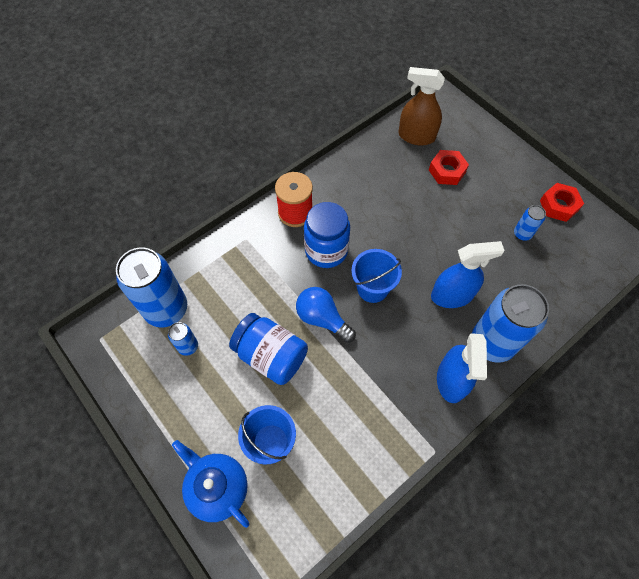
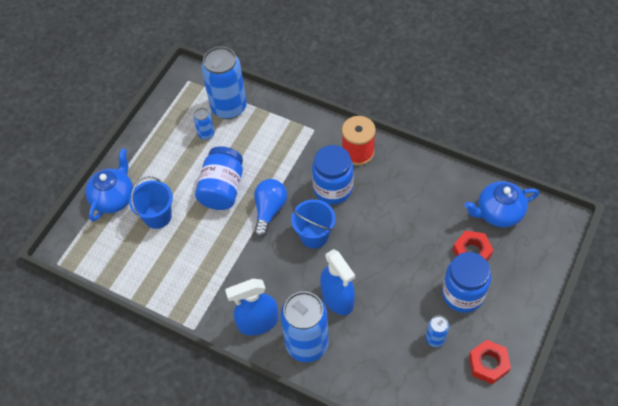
camera: 70 degrees right, 5 degrees down
brown spray bottle [398,67,445,146] -> blue teapot [464,181,539,227]
none -> blue jar [442,252,491,313]

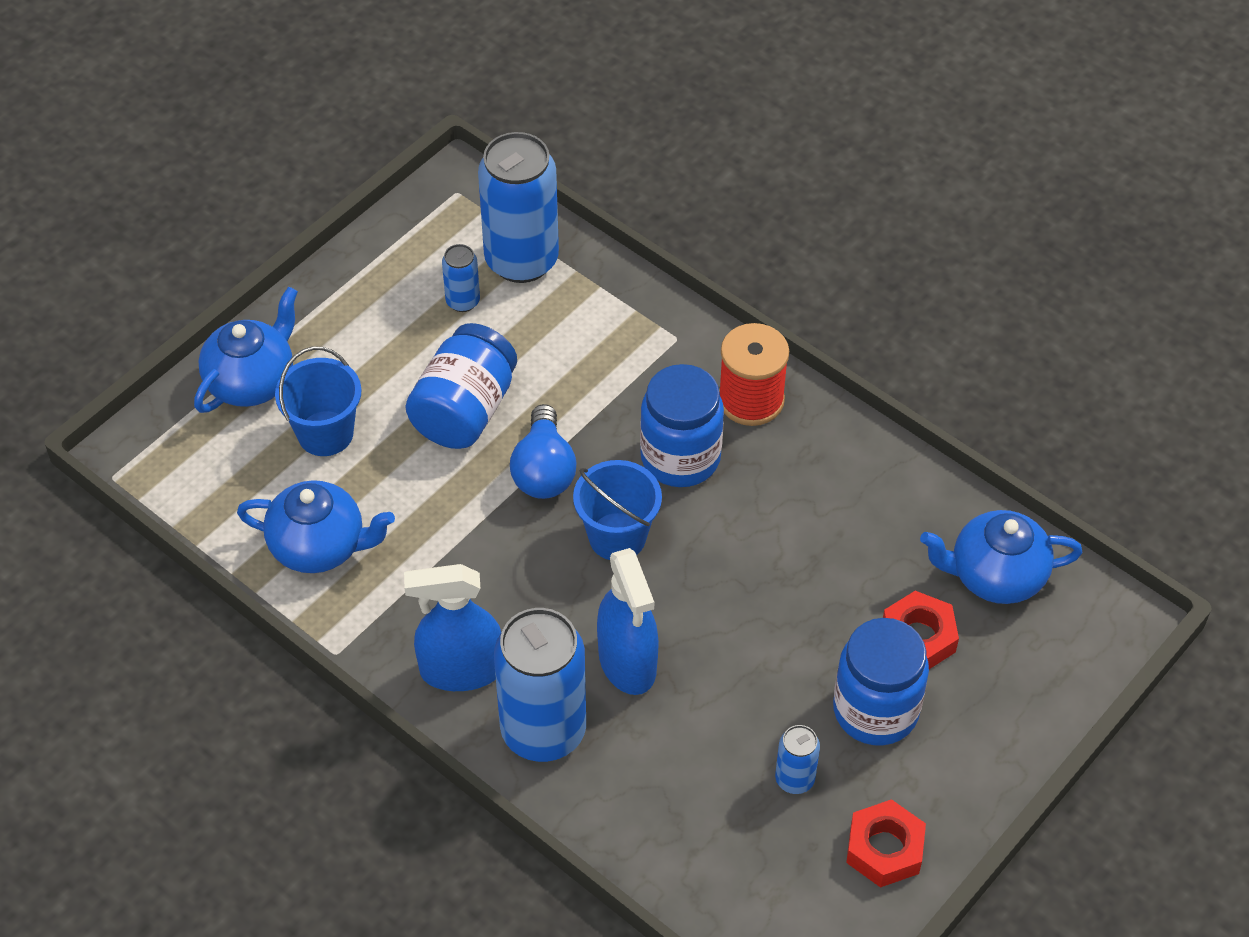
camera: 10 degrees right, 5 degrees down
blue light bulb [254,179,287,238] -> blue light bulb turned 150 degrees clockwise [510,404,576,499]
none -> blue teapot [237,480,395,573]

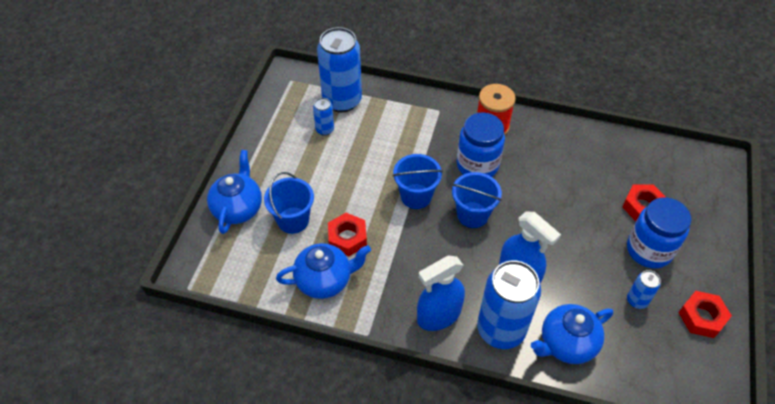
camera: 25 degrees left, 0 degrees up
blue jar [405,323,517,449] -> none
blue light bulb [510,404,576,499] -> blue bucket [392,154,443,209]
blue teapot [920,510,1083,604] -> blue teapot moved to [531,304,613,364]
none -> red nut [328,213,367,256]

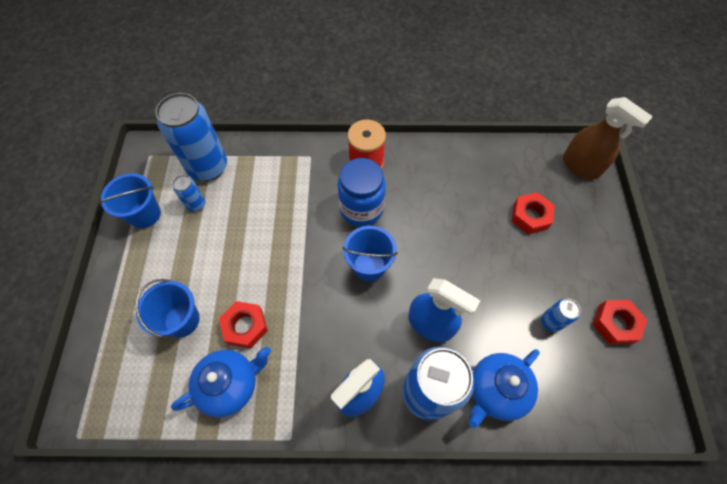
camera: 15 degrees left, 10 degrees up
blue teapot [207,150,262,234] -> none
blue bucket [392,154,443,209] -> blue bucket moved to [99,173,161,229]
blue jar [627,197,691,268] -> none
none -> brown spray bottle [563,97,653,179]

